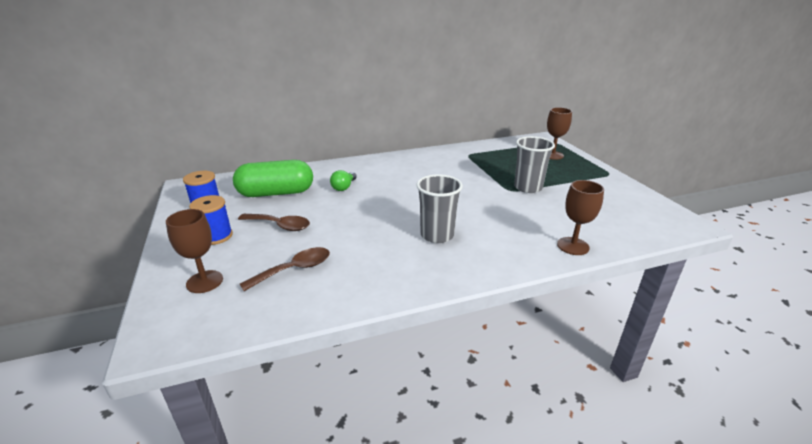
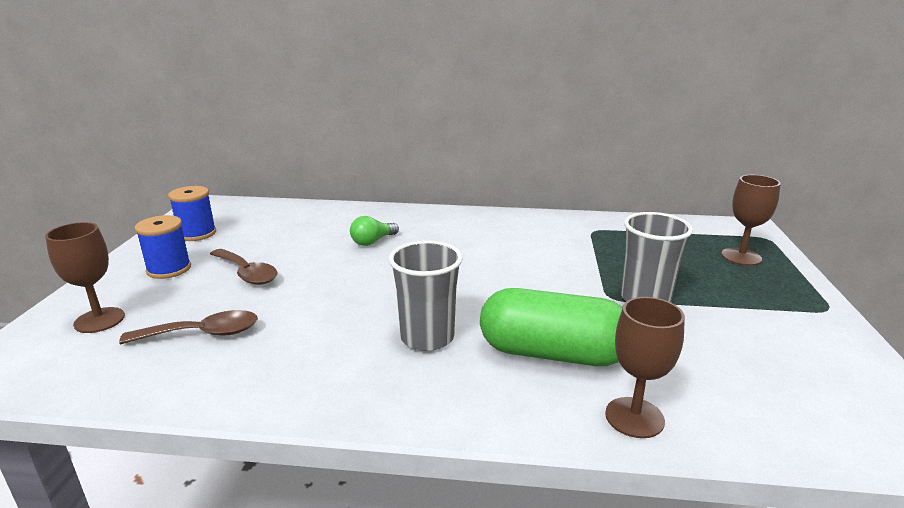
camera: 25 degrees right, 5 degrees down
green capsule [233,160,313,197] -> green capsule moved to [480,288,622,366]

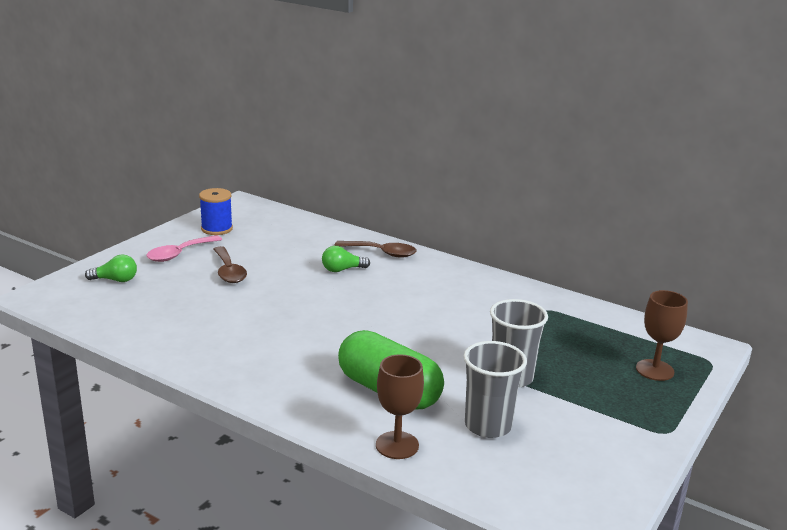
camera: 25 degrees right, 0 degrees up
brown goblet [45,222,125,333] -> green light bulb [85,254,137,282]
brown spoon [119,310,258,344] -> brown spoon moved to [335,241,417,258]
blue spool [135,215,191,279] -> pink spoon [146,235,222,262]
grey cup [389,240,463,351] -> grey cup moved to [464,341,527,438]

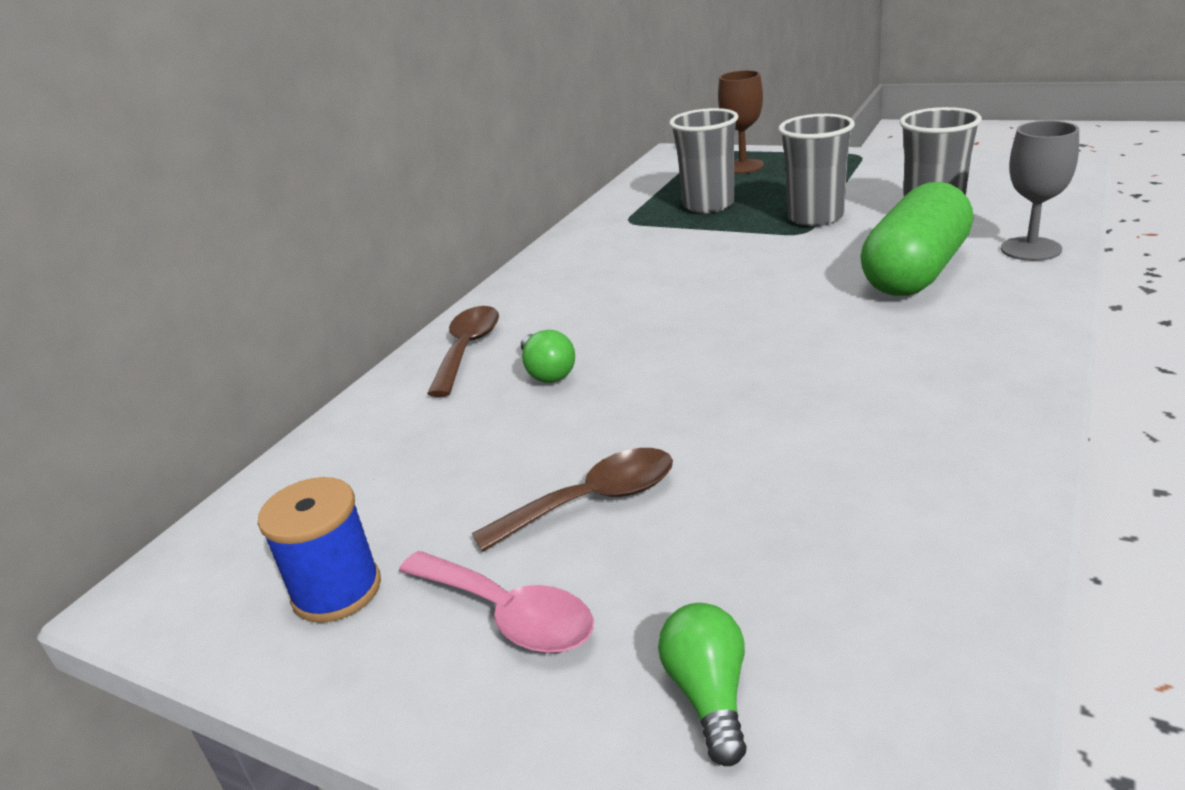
camera: 90 degrees left, 5 degrees up
brown goblet [376,354,424,459] -> grey goblet [1001,121,1079,261]
none -> grey cup [669,108,738,213]

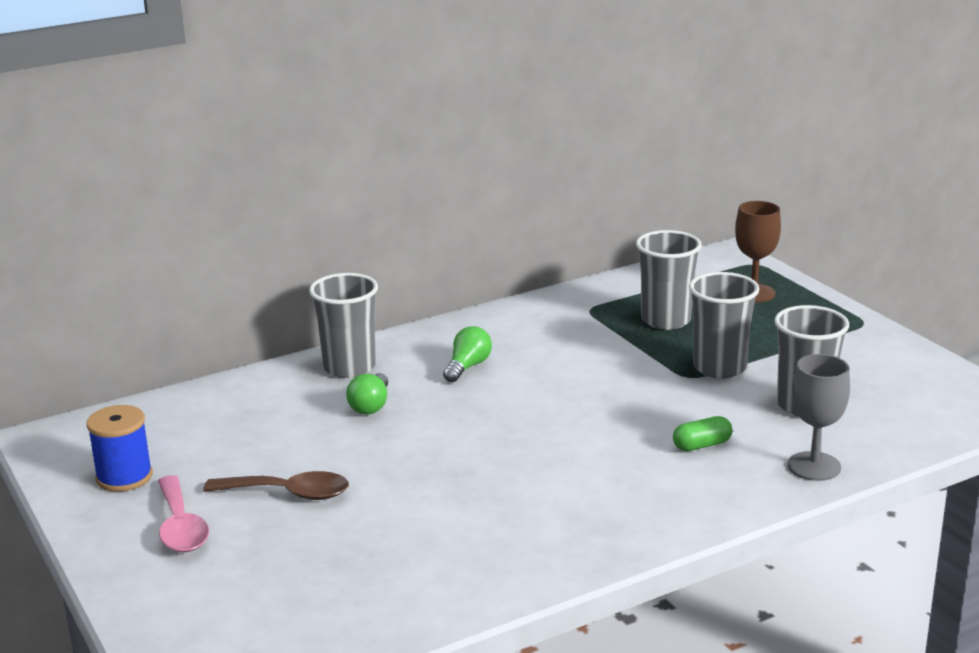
camera: 30 degrees right, 5 degrees down
brown spoon [427,306,499,397] -> grey cup [309,273,378,378]
green light bulb [658,603,747,766] -> green light bulb moved to [443,326,492,382]
green capsule [860,182,973,296] -> green capsule [673,416,732,451], size x0.41

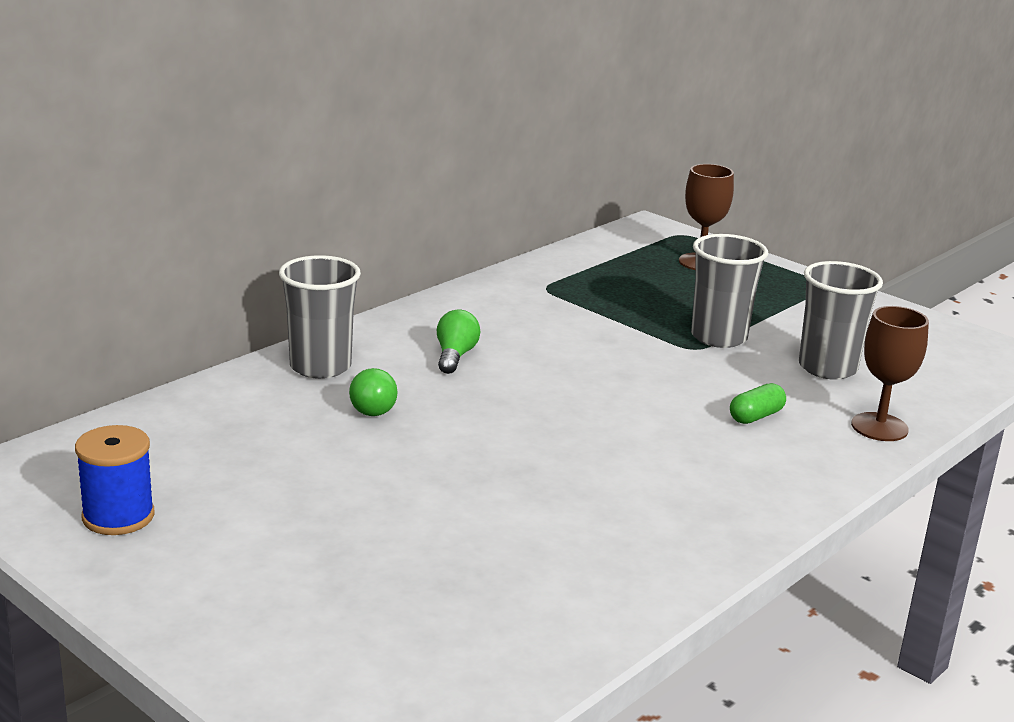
camera: 20 degrees left, 0 degrees up
pink spoon [158,475,209,552] -> none
brown spoon [204,471,349,500] -> none
grey cup [636,230,702,330] -> none
grey goblet [788,354,850,481] -> brown goblet [851,306,929,441]

